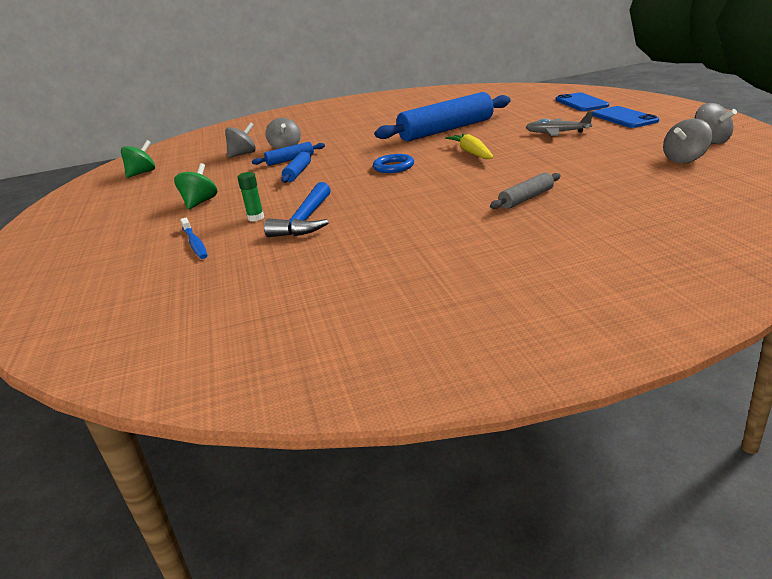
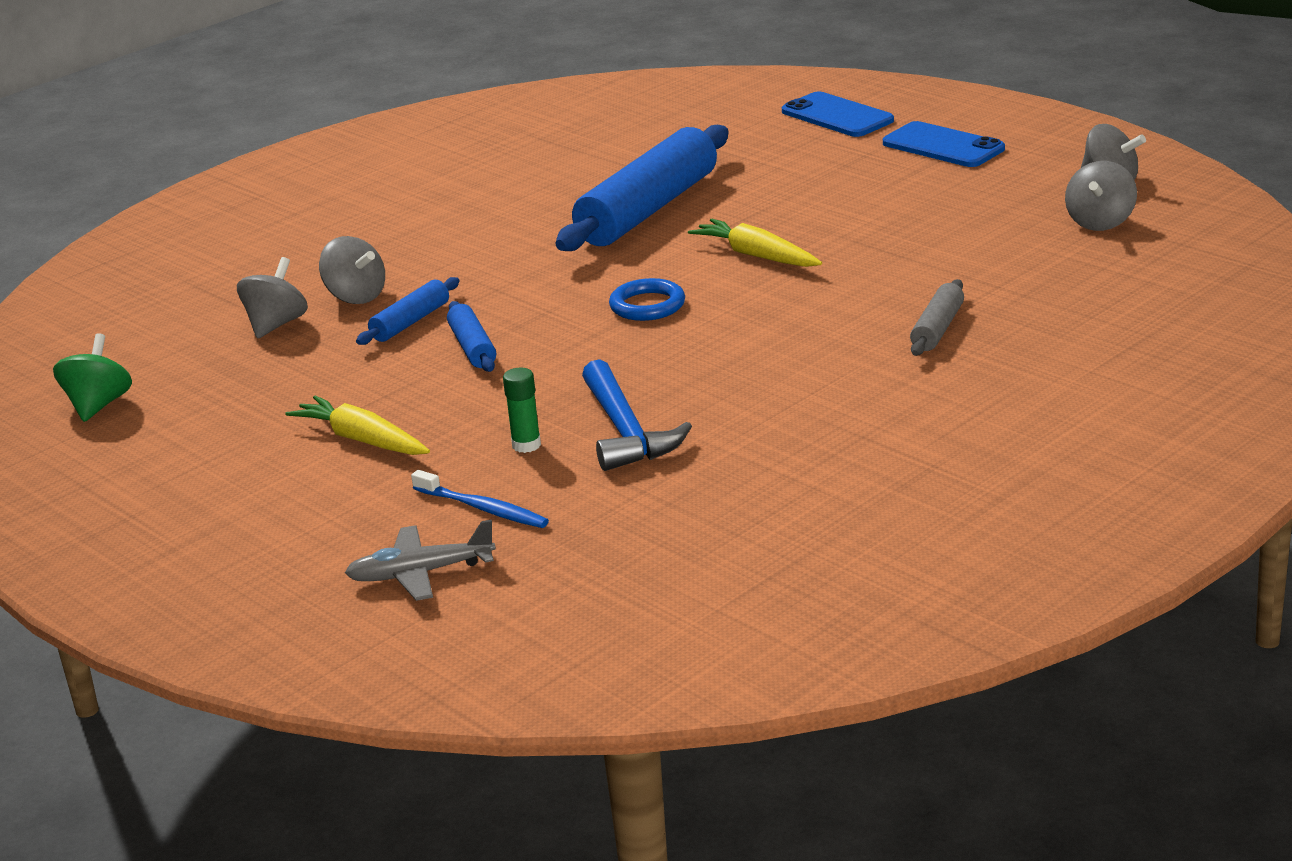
camera: 30 degrees left, 0 degrees up
green spinning top [174,163,217,210] -> yellow carrot [285,396,430,455]
grey plane [526,112,593,136] -> grey plane moved to [345,520,496,601]

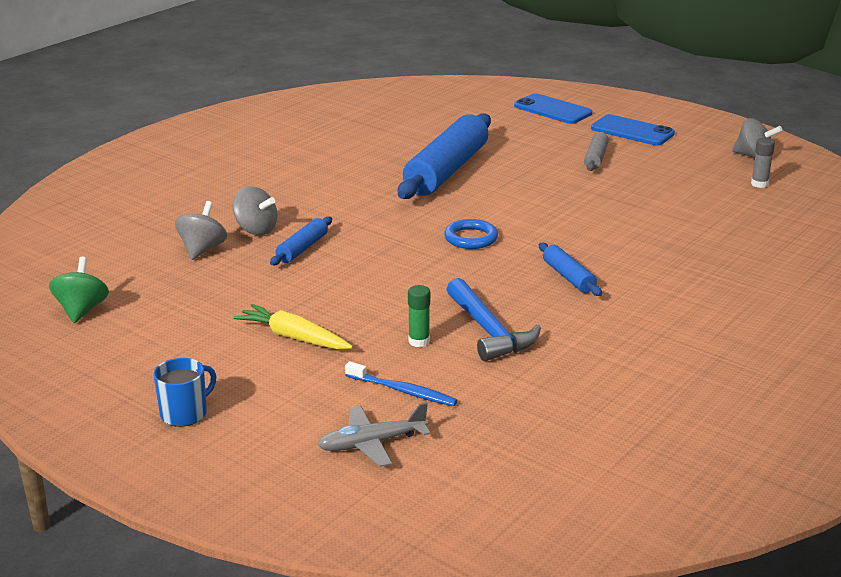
camera: 10 degrees left, 0 degrees up
blue rolling pin [447,301,496,372] -> blue rolling pin moved to [539,243,602,296]
yellow carrot [688,219,822,267] -> none
grey rolling pin [910,279,964,356] -> grey rolling pin moved to [584,131,609,171]
grey spinning top [1065,161,1137,231] -> grey glue stick [751,138,775,188]
none -> blue mug [153,358,216,427]

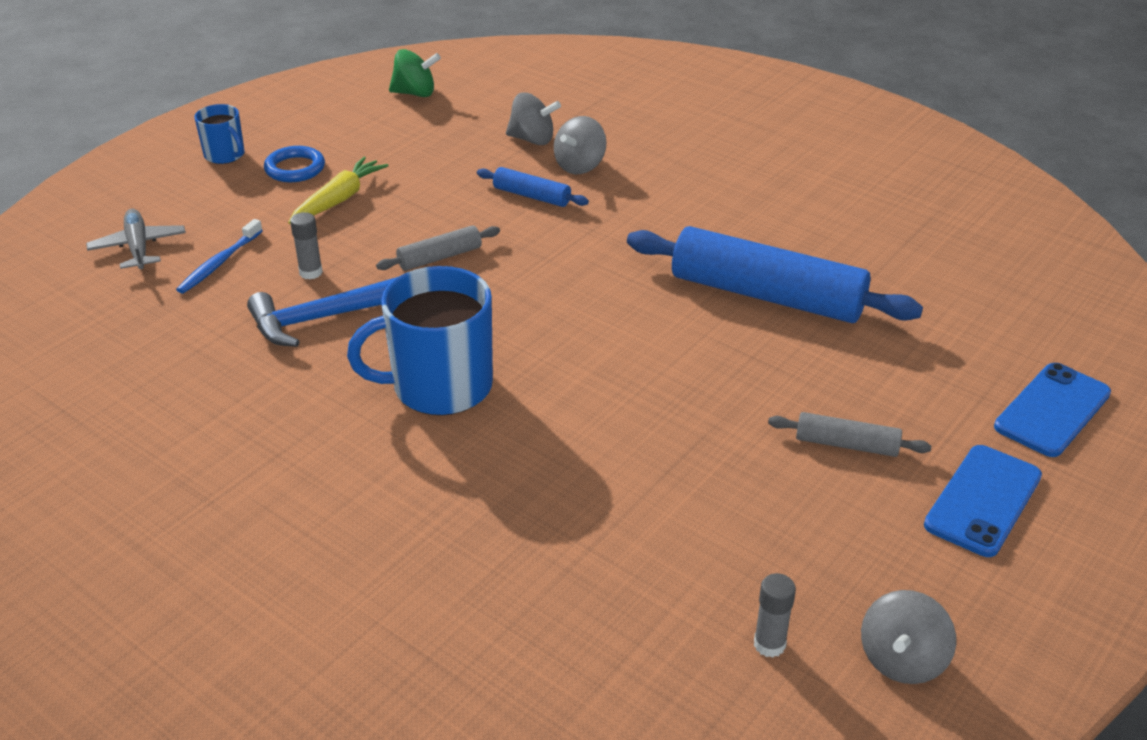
camera: 90 degrees right, 10 degrees up
green glue stick [408,285,430,347] -> grey glue stick [290,212,323,279]
blue ring [444,219,498,249] -> blue ring moved to [264,146,325,182]
blue rolling pin [539,243,602,296] -> blue mug [347,266,493,416]
none -> grey rolling pin [376,225,500,271]

